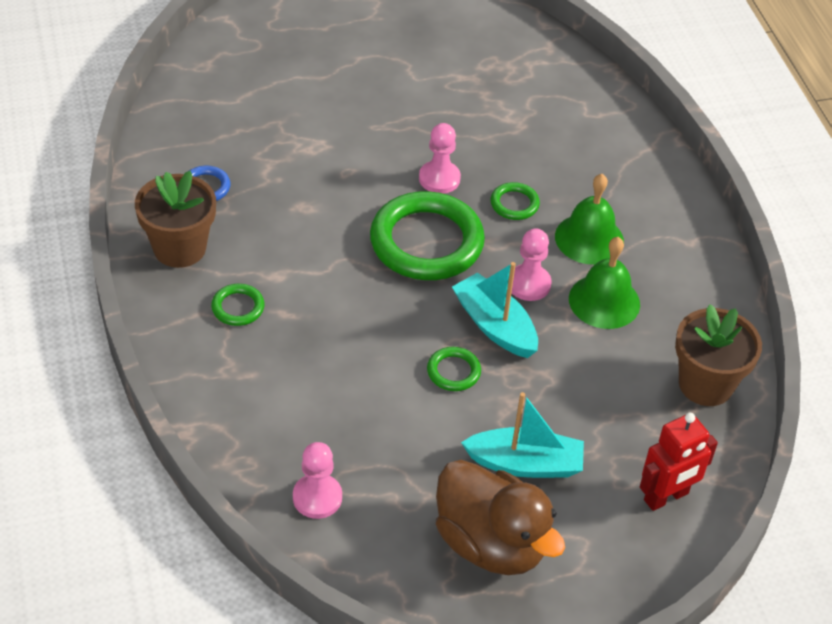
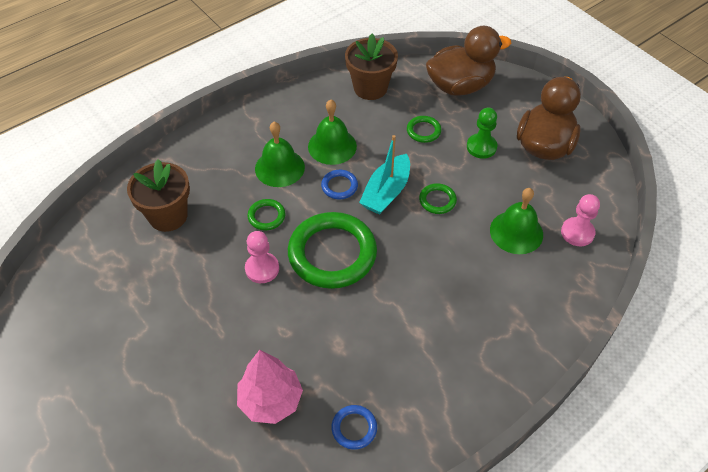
camera: 110 degrees left, 5 degrees up
brown flower pot [135,171,216,268] -> brown flower pot moved to [127,159,190,232]
green ring [211,284,265,326] -> green ring moved to [407,116,441,143]
turquoise boat [461,392,584,478] -> green pawn [467,108,497,159]
pink pawn [512,228,551,301] -> blue ring [321,170,358,199]
red robot [640,413,718,511] -> brown duck [426,26,511,96]
none -> pink tree [237,350,303,424]
none -> green bell [490,188,543,254]

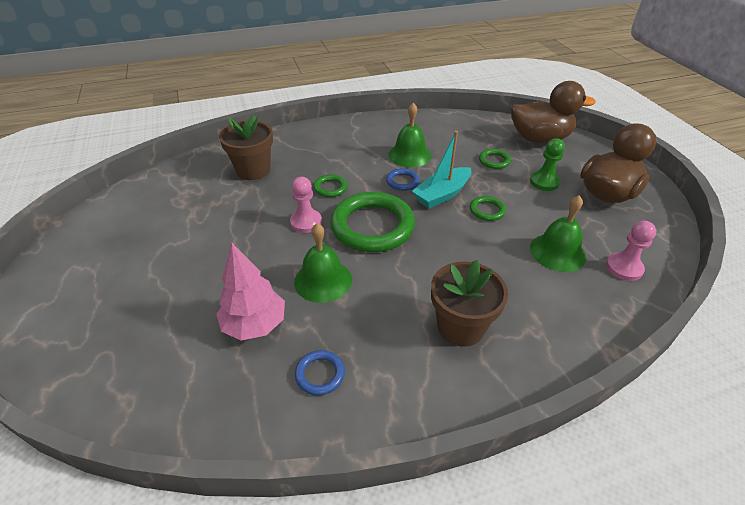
camera: 20 degrees right, 10 degrees down
green bell [255,122,305,187] -> green bell moved to [294,223,352,303]
brown flower pot [345,34,398,100] -> brown flower pot moved to [431,260,508,347]

